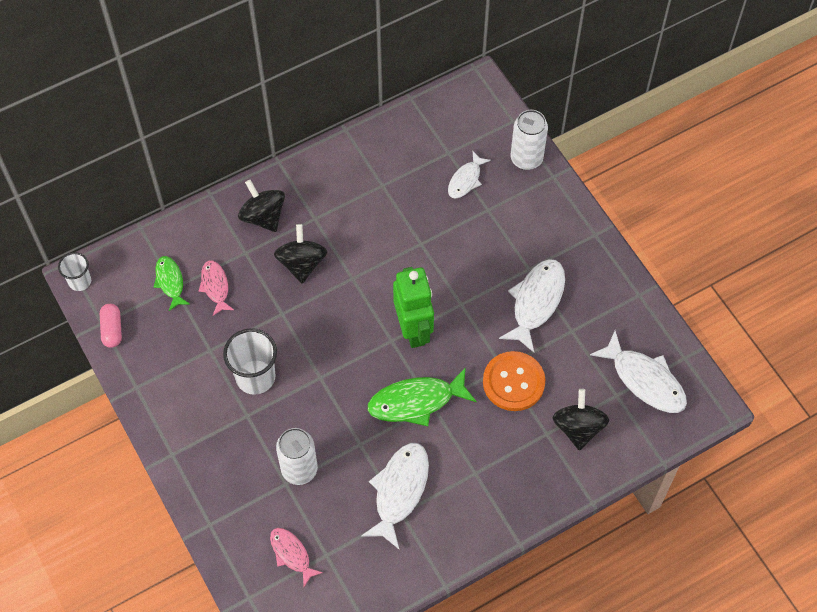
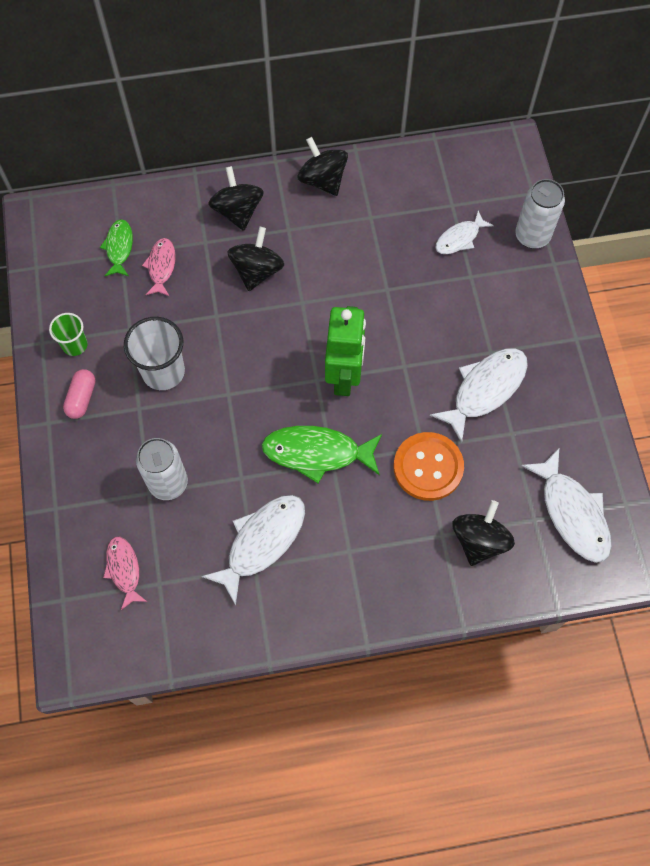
camera: 20 degrees right, 5 degrees up
white cup [58,252,91,291] -> none
pink capsule [100,304,122,348] -> pink capsule moved to [63,369,96,419]
none -> green cup [49,313,88,356]
none -> black spinning top [298,137,348,196]

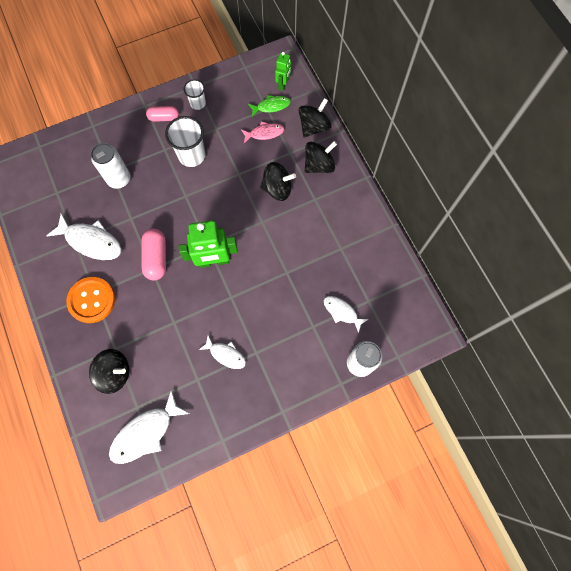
camera: 75 degrees right, 5 degrees up
green cup [49,313,88,356] -> white cup [183,79,206,110]
pink fish [103,537,147,610] -> none
green fish [262,426,382,483] -> pink capsule [142,229,166,281]
black spinning top [298,137,348,196] -> black spinning top moved to [298,98,332,137]
orange button [394,432,464,501] -> orange button moved to [66,277,115,323]
white fish [430,348,528,443] -> white fish [199,336,246,369], size x0.59
none -> green robot [275,52,291,91]

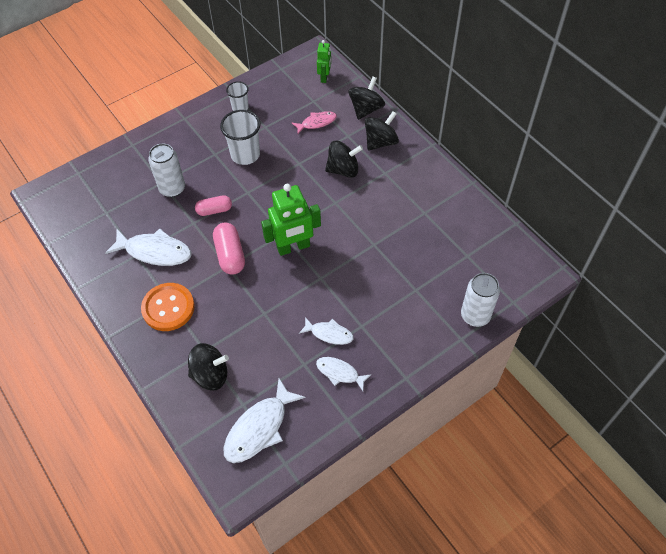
camera: 10 degrees left, 15 degrees down
pink capsule [146,106,179,122] -> pink capsule moved to [195,195,232,216]
green fish [248,95,291,116] -> none
white fish [324,296,368,333] -> white fish moved to [316,357,372,391]

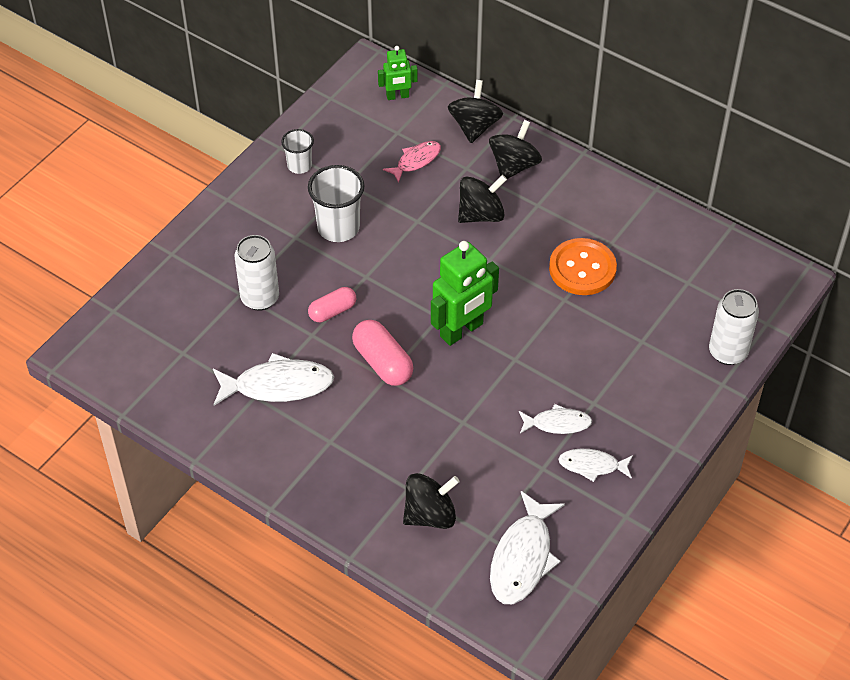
camera: 20 degrees left, 5 degrees down
orange button [141,283,195,331] -> orange button moved to [549,238,617,295]
green robot [317,40,331,83] -> green robot turned 90 degrees clockwise [378,46,418,100]

